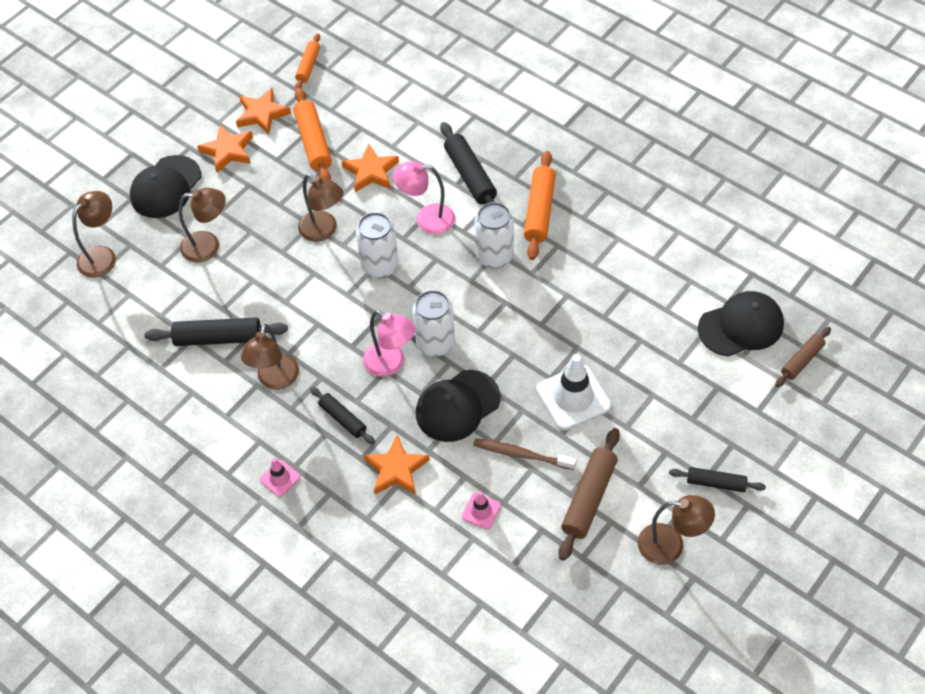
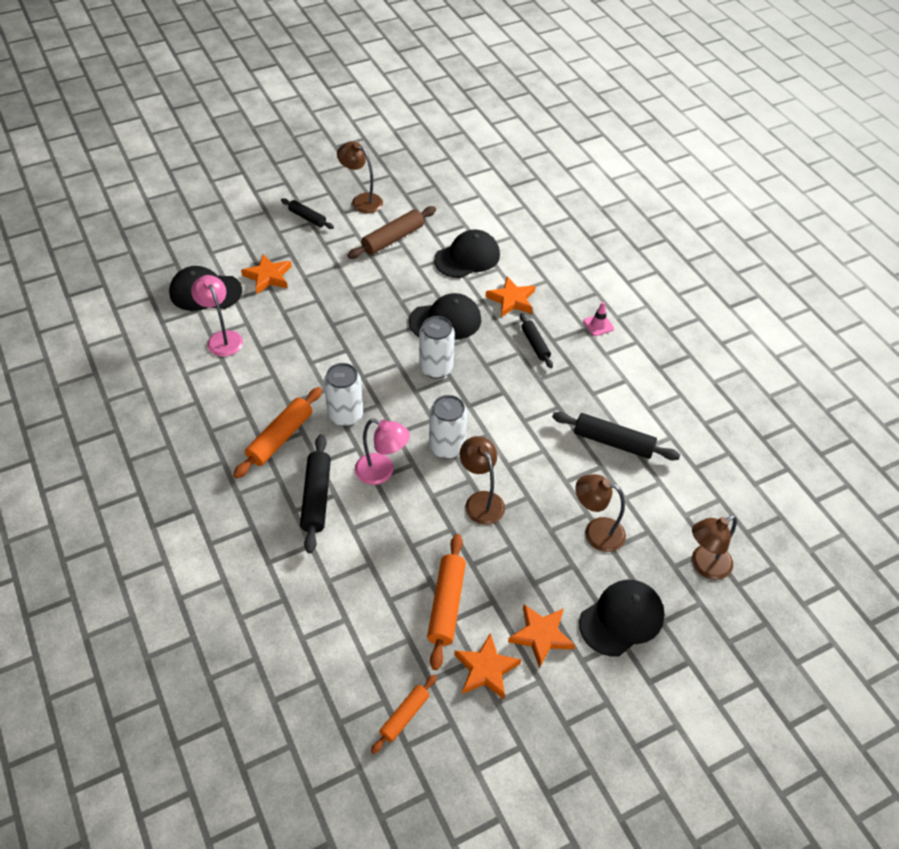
camera: 160 degrees left, 5 degrees down
brown lamp [241,324,299,390] -> none
orange star [342,144,399,192] -> orange star moved to [241,254,292,294]
pink lamp [363,310,416,377] -> pink lamp moved to [191,275,243,357]
pink traffic cone [462,491,501,529] -> black cap [434,229,500,278]
brown toothbrush [473,438,576,470] -> none
white traffic cone [537,354,611,430] -> none
brown rolling pin [775,327,831,387] -> none

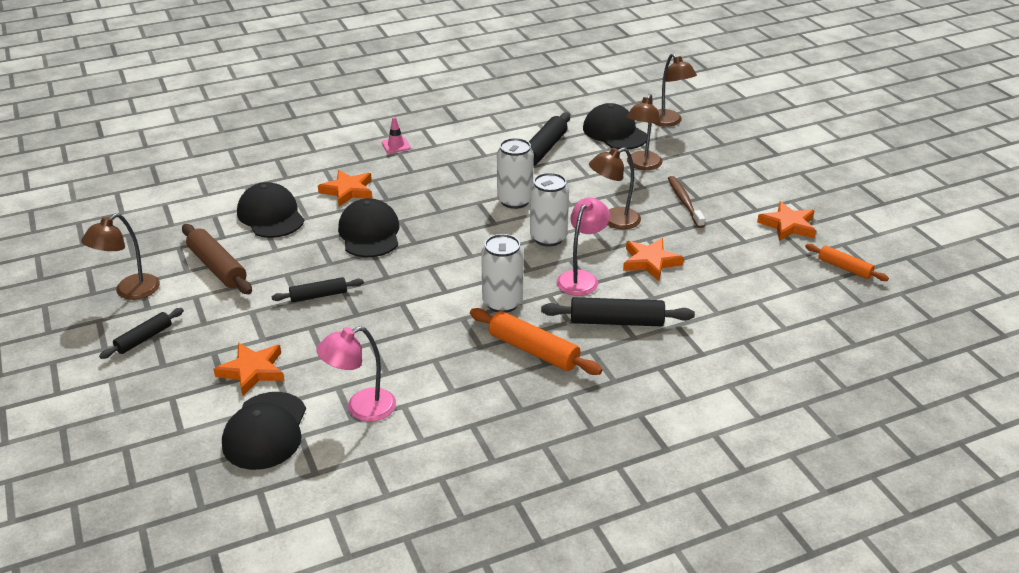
camera: 85 degrees left, 15 degrees down
white can [419,316,455,379] -> white can moved to [497,138,534,209]
orange rolling pin [427,534,466,670] -> none
orange star [508,604,575,668] -> orange star moved to [623,238,684,281]
black rolling pin [520,313,553,368] -> black rolling pin moved to [272,277,364,302]
black cap [579,580,664,656] -> black cap moved to [583,103,647,149]
none -> brown toothbrush [668,176,705,228]

